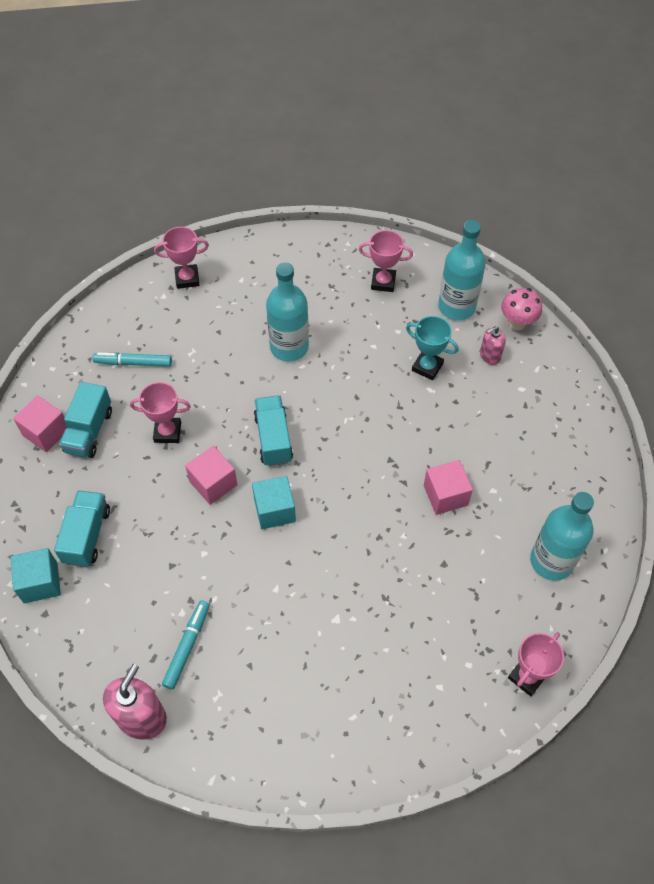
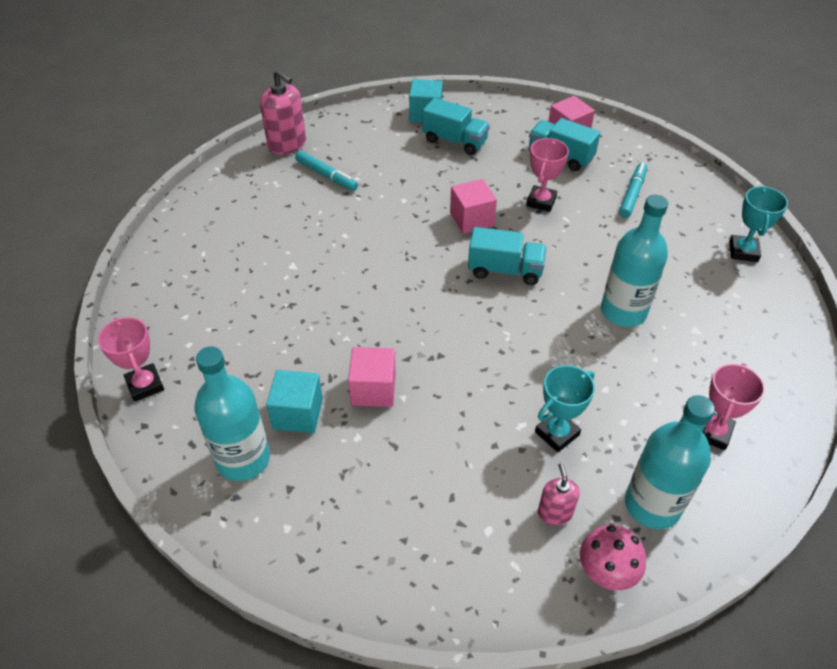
camera: 110 degrees right, 10 degrees down
pink trophy [154,227,209,289] -> turquoise trophy [729,186,788,262]
turquoise cube [252,476,296,529] -> turquoise cube moved to [266,370,323,433]

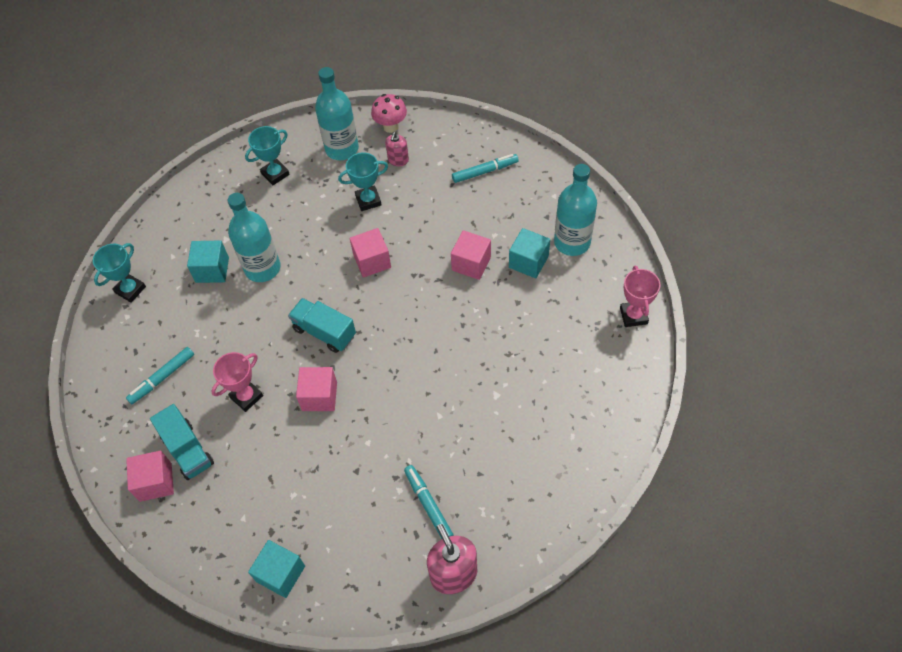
camera: 155 degrees left, 10 degrees up
turquoise truck [423,98,490,155] -> none
pink trophy [702,363,765,450] -> turquoise trophy [245,126,290,185]
none -> turquoise cube [187,240,229,283]
none -> pink cube [350,228,391,277]
none -> turquoise marker [452,154,519,183]

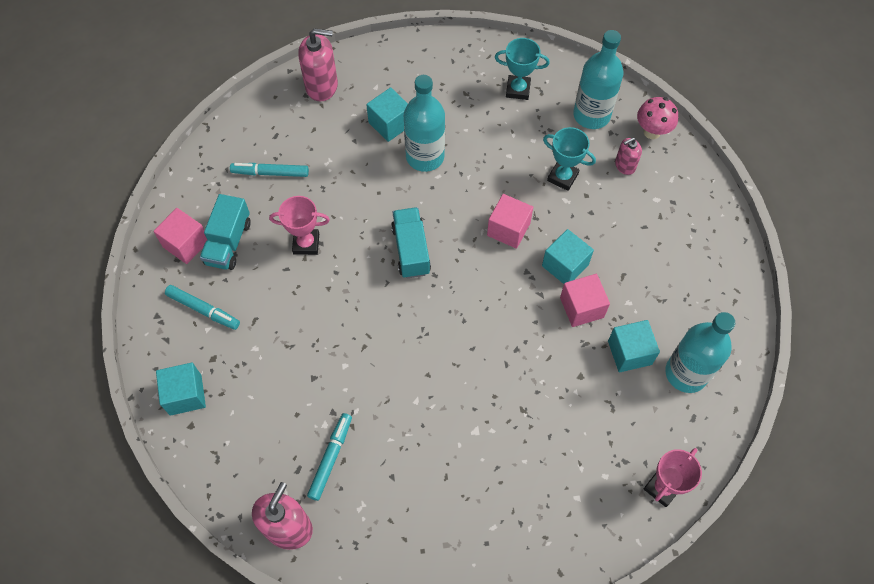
camera: 45 degrees right, 5 degrees up
turquoise trophy [93,243,146,303] -> pink soap dispenser [298,28,338,101]
pink cube [296,367,337,411] -> none
turquoise marker [452,154,519,183] -> turquoise marker moved to [165,285,240,330]
none -> turquoise cube [542,229,594,284]

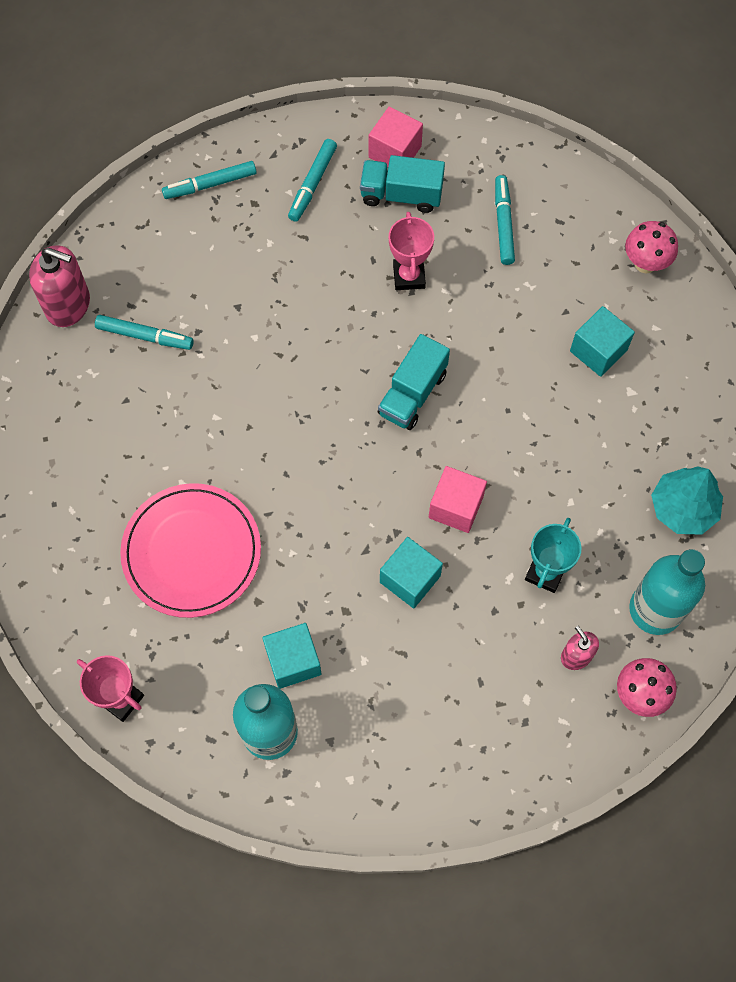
camera: 85 degrees right, 5 degrees up
turquoise cube [156,362,206,416] -> turquoise marker [162,161,256,199]
pink soap dispenser [298,28,338,101] -> pink mushroom [625,221,678,273]
turquoise truck [391,207,431,278] -> turquoise truck turned 135 degrees clockwise [378,334,450,430]
turquoise bottle [404,75,445,172] -> none
turquoise trophy [495,38,550,100] -> turquoise tree [651,466,723,535]
pink cube [560,274,610,327] -> none
none -> pink plate [120,483,261,618]

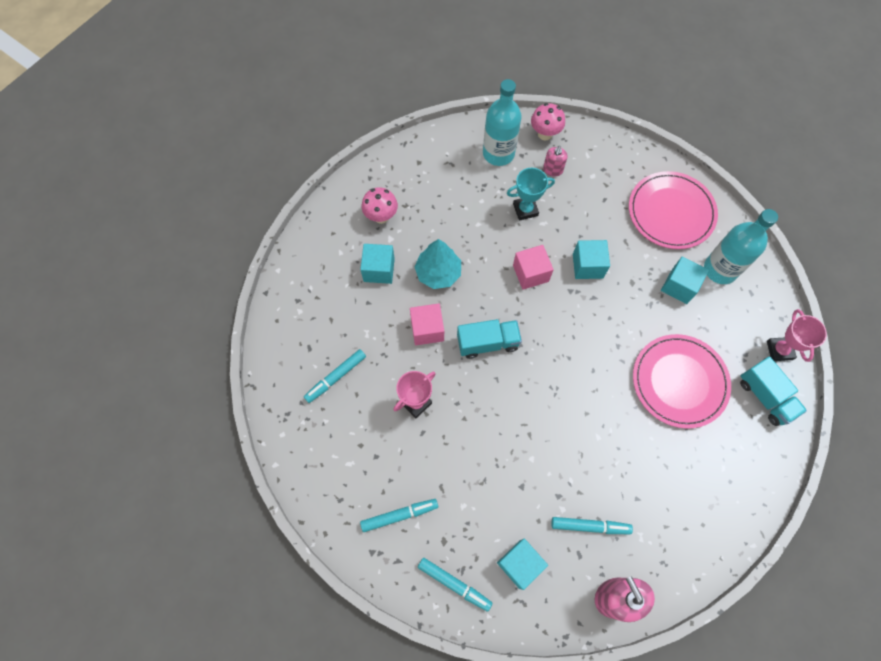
camera: 130 degrees left, 0 degrees up
turquoise marker [95,315,194,350] -> turquoise marker turned 120 degrees clockwise [551,517,633,534]
turquoise truck [360,155,445,213] -> turquoise truck moved to [740,356,807,426]
pink cube [369,107,423,167] -> pink cube moved to [410,304,444,345]
pink mushroom [625,221,678,273] -> pink mushroom moved to [362,187,398,224]
turquoise tree [651,466,723,535] -> turquoise tree moved to [415,239,461,289]
none -> turquoise cube [497,539,548,590]
none -> pink plate [629,171,718,249]

